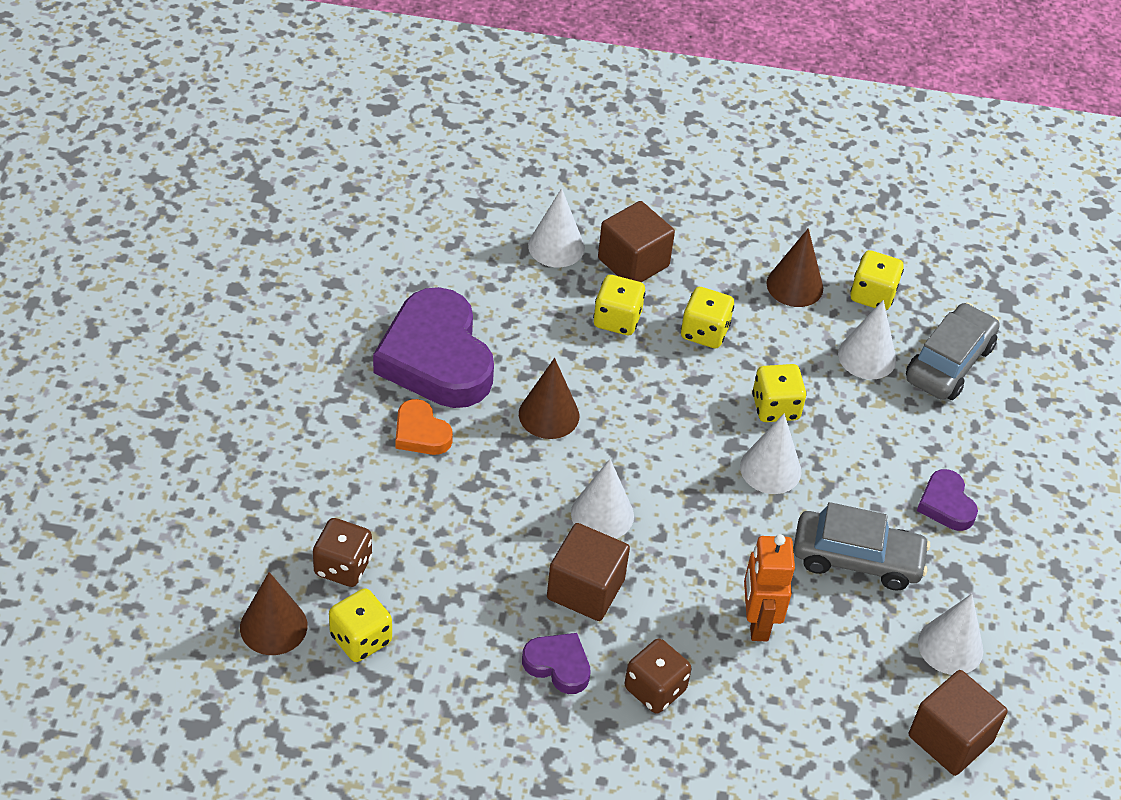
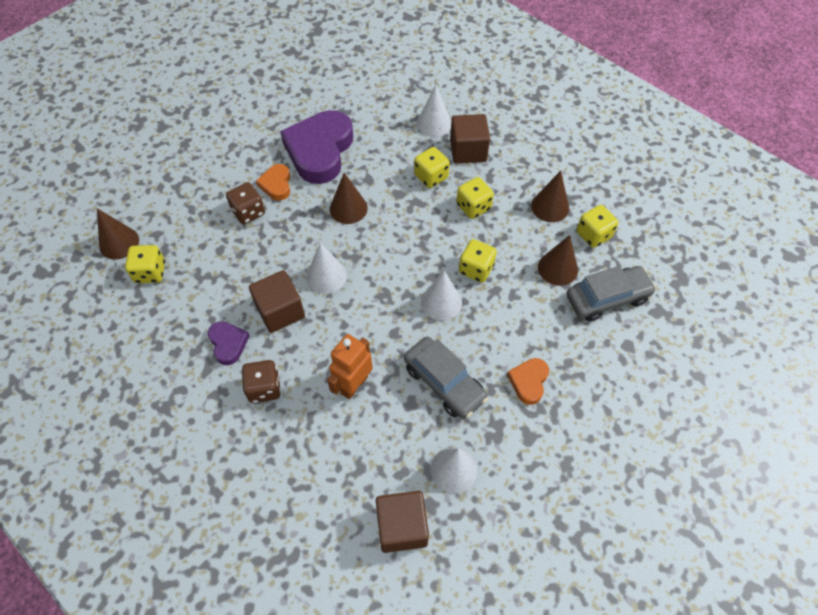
camera: 40 degrees right, 10 degrees up
brown dice [313,518,372,587] -> brown dice moved to [226,182,265,224]
white cone [838,300,896,379] -> brown cone [538,235,578,286]
purple heart [917,469,978,531] -> orange heart [507,358,549,405]

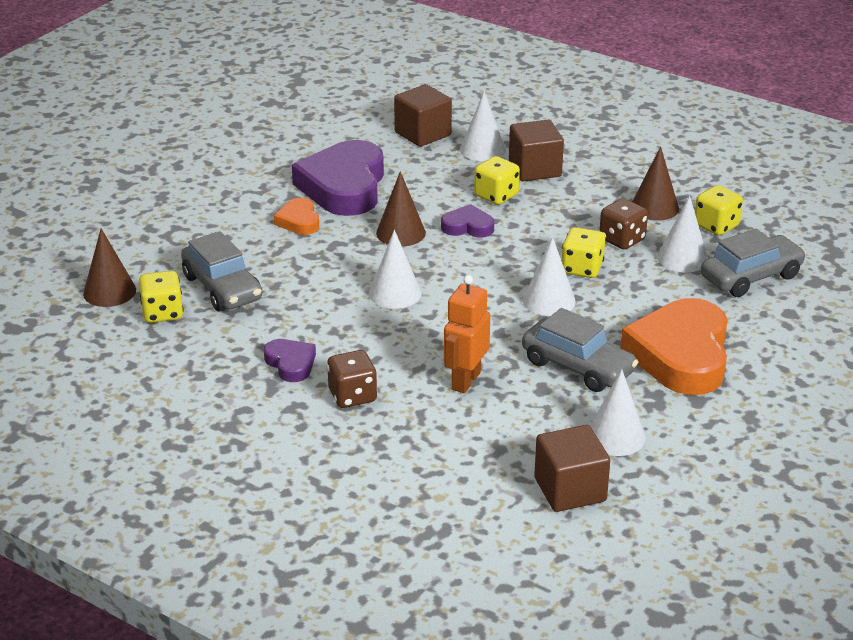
camera: 10 degrees left, 25 degrees down
brown dice [226,182,265,224] -> brown dice moved to [600,198,648,250]
brown cube [249,270,305,333] -> brown cube moved to [394,84,452,147]
yellow dice [456,177,494,219] -> none
orange heart [507,358,549,405] -> orange heart [620,298,728,395], size x2.12
brown cone [538,235,578,286] -> white cone [657,196,708,272]
none -> grey car [181,231,262,311]
none -> purple heart [441,204,494,238]

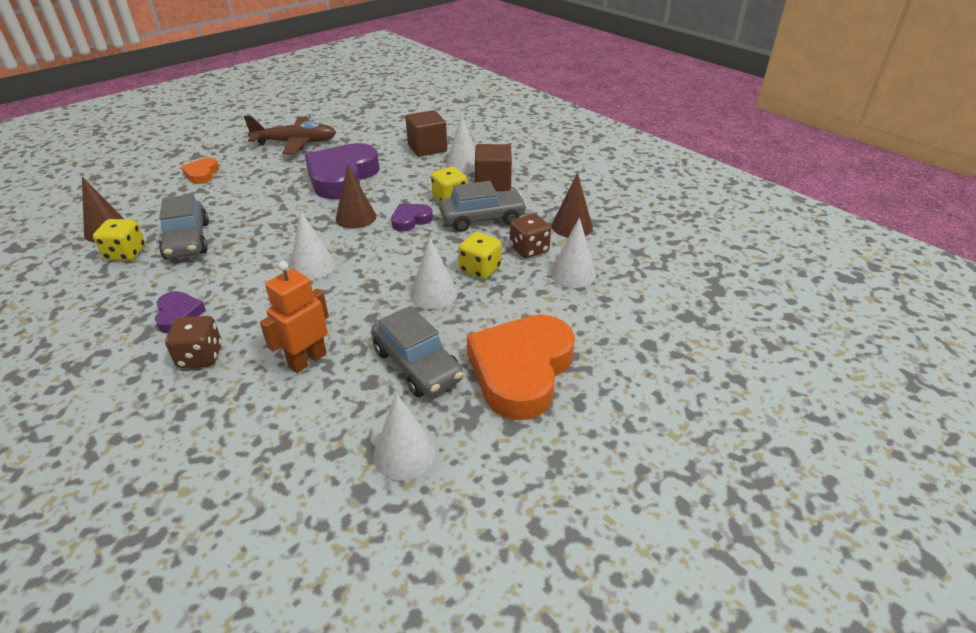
camera: 15 degrees right, 5 degrees up
orange heart [274,198,319,235] -> orange heart moved to [181,158,219,184]
purple heart [441,204,494,238] -> purple heart turned 60 degrees counterclockwise [391,204,433,232]
brown cube [534,425,610,512] -> none
yellow dice [695,185,743,236] -> none
grey car [701,229,806,297] -> grey car moved to [439,181,527,232]
none -> brown plane [244,115,336,155]

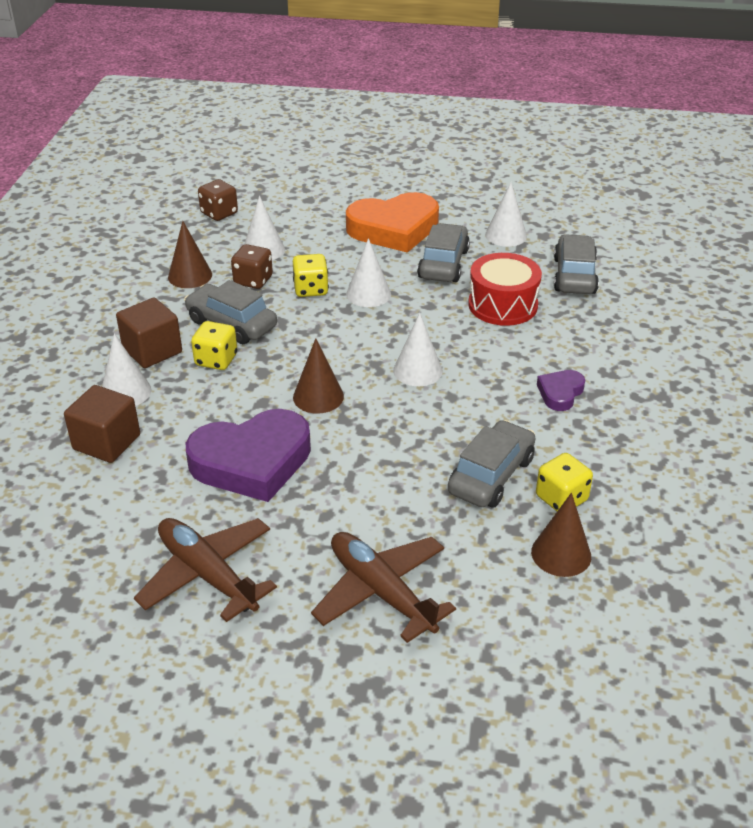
camera: 130 degrees left, 0 degrees up
brown dice [165,316,222,368] -> brown dice moved to [198,179,238,221]
orange heart [181,158,219,184] -> brown plane [311,532,456,643]
orange robot [260,261,329,373] -> red drum [468,253,542,326]
purple heart [391,204,433,232] -> none
none -> grey car [554,234,599,294]

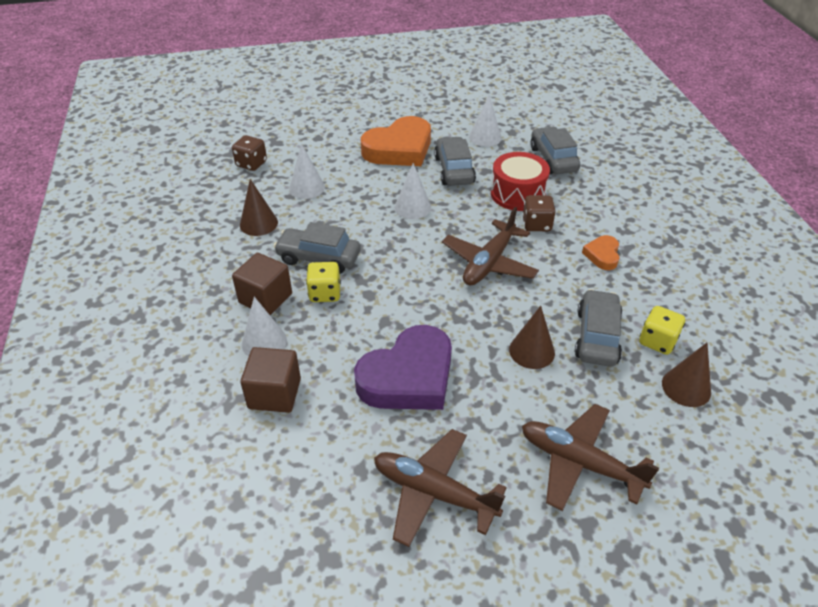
camera: 20 degrees left, 5 degrees up
brown dice [231,244,273,289] -> brown dice moved to [522,195,556,231]
yellow dice [293,254,329,297] -> none
brown cone [293,338,344,414] -> brown cone moved to [509,306,555,369]
white cone [393,313,443,386] -> brown plane [442,207,539,285]
purple heart [537,370,585,411] -> orange heart [582,235,619,270]

